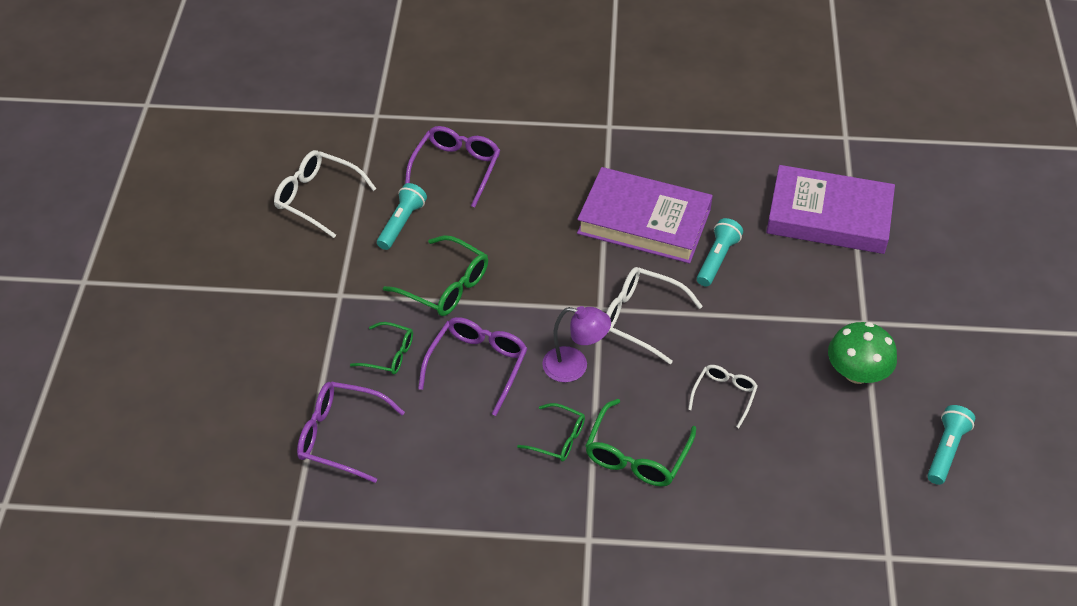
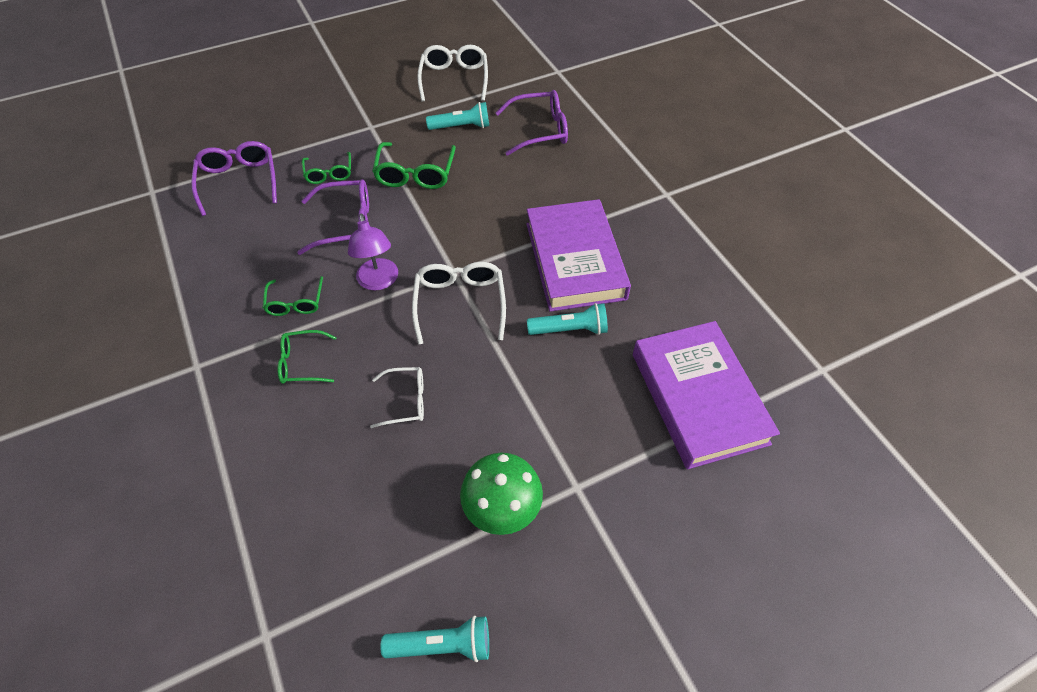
camera: 60 degrees right, 5 degrees up
green glasses [585,399,696,487] -> green glasses [277,330,337,384], size x0.63

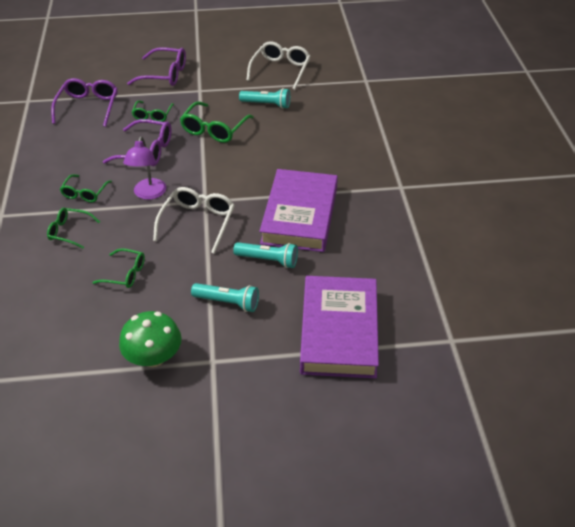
camera: 20 degrees right, 10 degrees down
white glasses [370,367,424,428] -> green glasses [92,248,145,288]
turquoise flashlight [380,615,489,662] -> turquoise flashlight moved to [191,283,259,312]
purple glasses [495,90,568,156] -> purple glasses moved to [127,47,186,86]

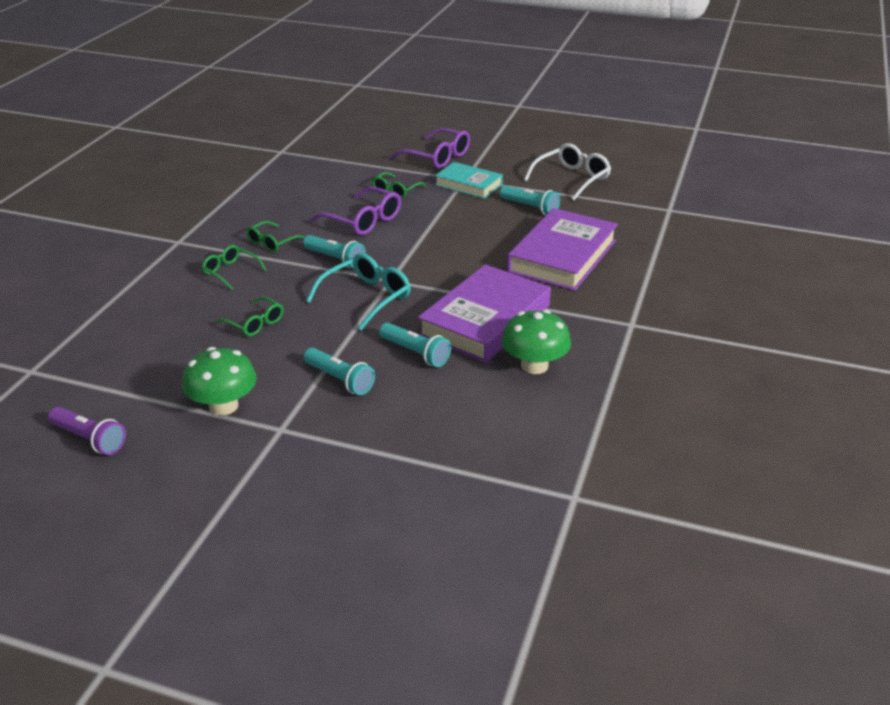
camera: 25 degrees right, 10 degrees down
purple glasses [51,78,118,127] -> none
purple lamp [123,136,166,200] -> turquoise flashlight [303,235,366,268]
white glasses [153,187,235,254] -> turquoise glasses [306,253,411,330]
green glasses [180,101,254,143] -> none
purple book [300,276,379,378] -> purple book moved to [507,208,618,291]
none -> purple flashlight [48,407,126,455]
none -> turquoise book [435,162,503,199]
none -> green mushroom [501,310,571,374]

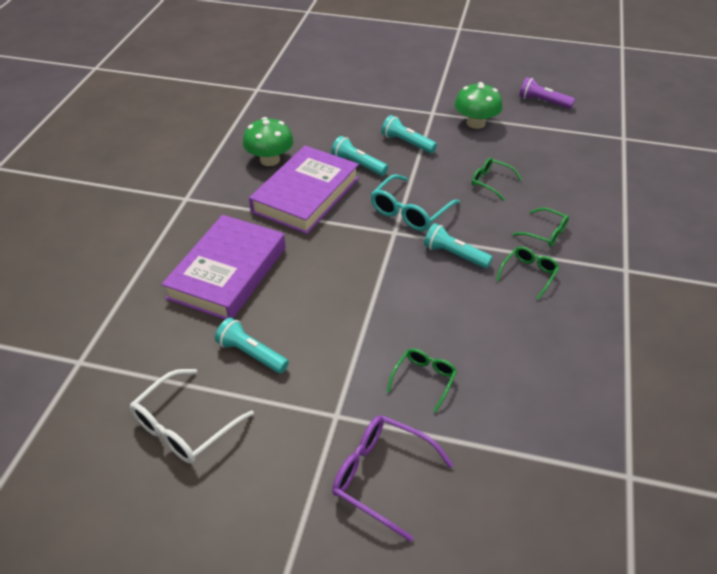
camera: 175 degrees right, 10 degrees up
purple glasses [311,187,401,235] -> none
turquoise book [435,162,503,199] -> none

